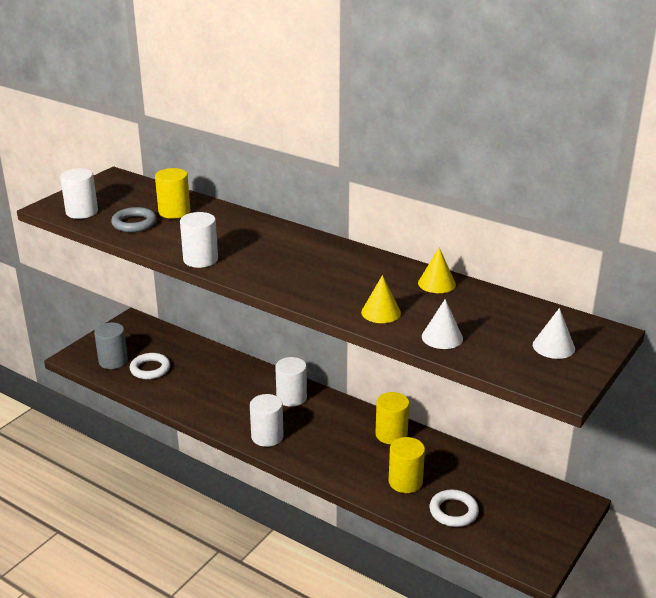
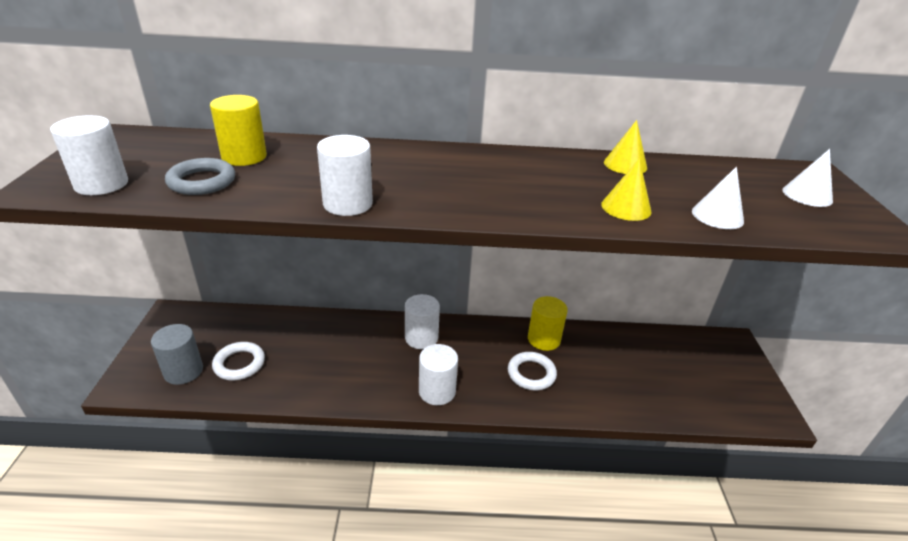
camera: 35 degrees left, 5 degrees up
yellow cylinder [389,437,425,493] -> none
white ring [429,489,479,527] -> white ring moved to [508,352,557,390]

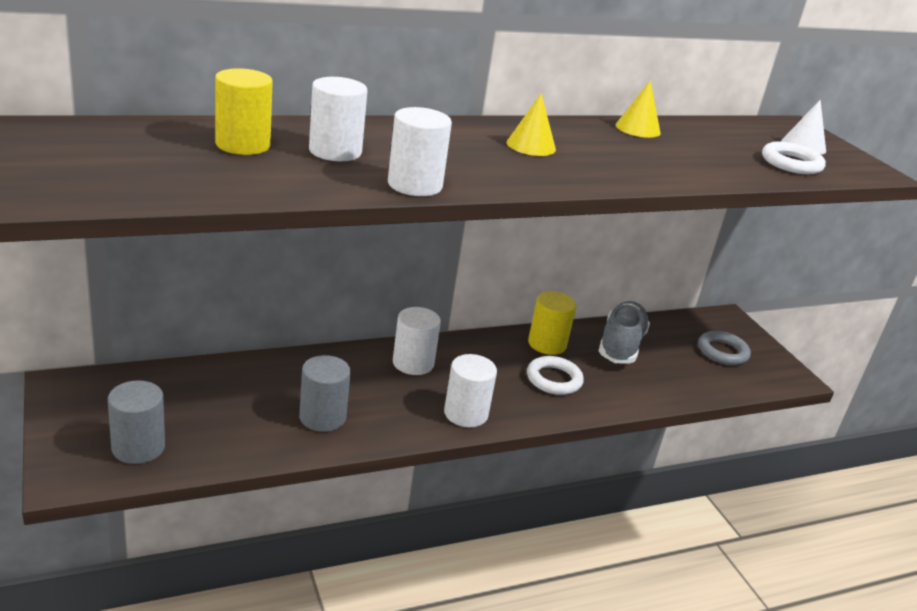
camera: 25 degrees left, 5 degrees down
white cylinder [50,115,128,195] -> white cylinder moved to [309,77,368,161]
grey ring [165,158,235,195] -> grey ring moved to [698,331,751,365]
white ring [212,342,265,380] -> white ring moved to [762,141,826,174]
yellow cone [601,158,651,221] -> yellow cone moved to [507,93,556,156]
white cone [692,167,744,229] -> none
none -> grey cylinder [299,355,351,432]
none -> grey shoe [599,301,650,364]

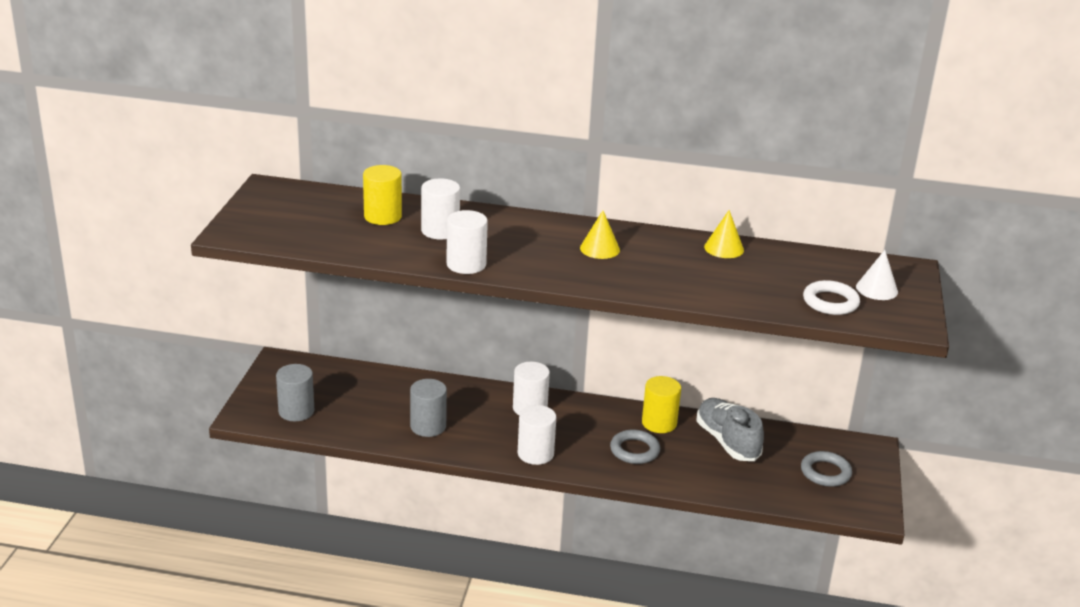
camera: 35 degrees right, 0 degrees up
white ring [527,356,584,395] -> grey ring [610,429,660,464]
grey shoe [599,301,650,364] -> grey shoe turned 75 degrees counterclockwise [696,398,764,461]

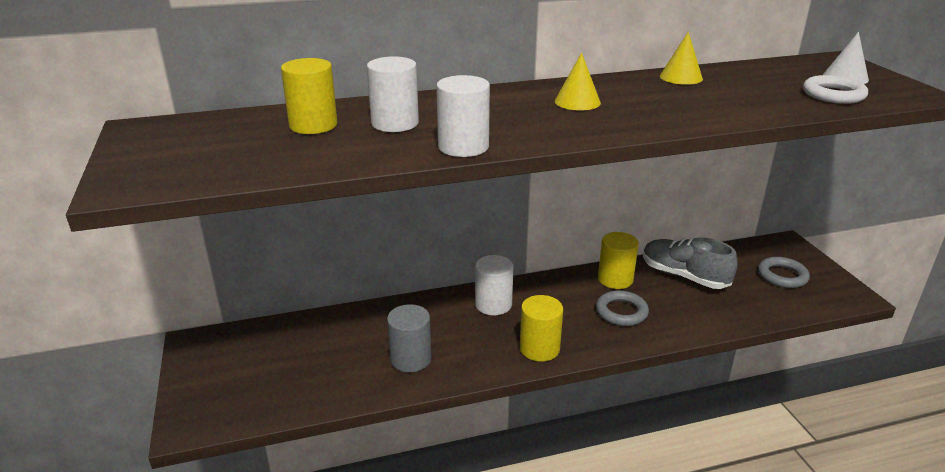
camera: 25 degrees left, 0 degrees up
grey cylinder [276,364,314,421] -> none
white cylinder [518,405,556,465] -> yellow cylinder [520,295,563,362]

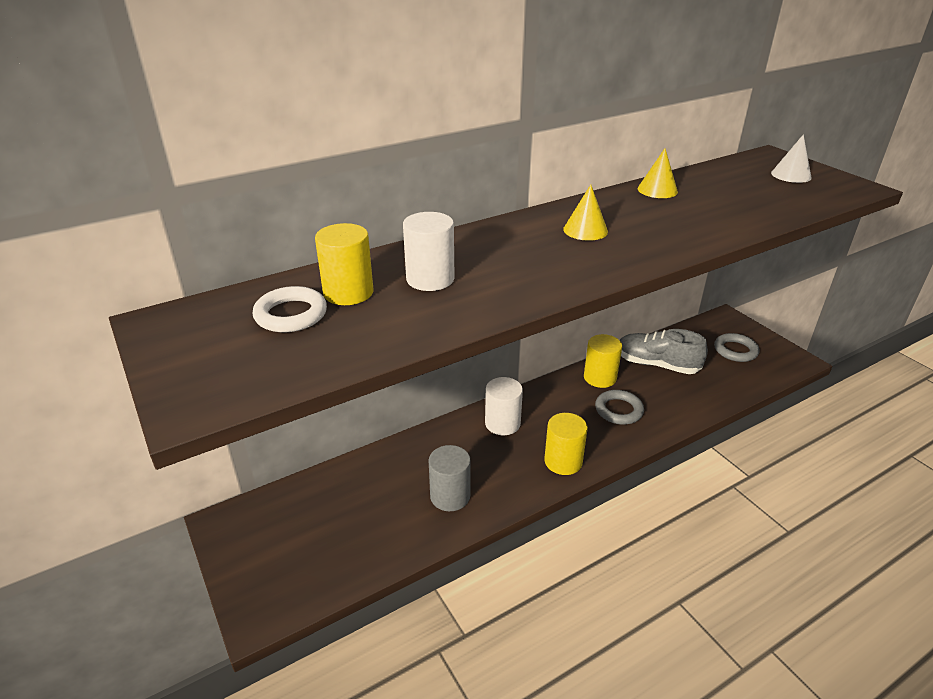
camera: 15 degrees left, 5 degrees up
white cylinder [436,75,490,157] -> none
white ring [803,75,868,104] -> white ring moved to [253,286,327,332]

